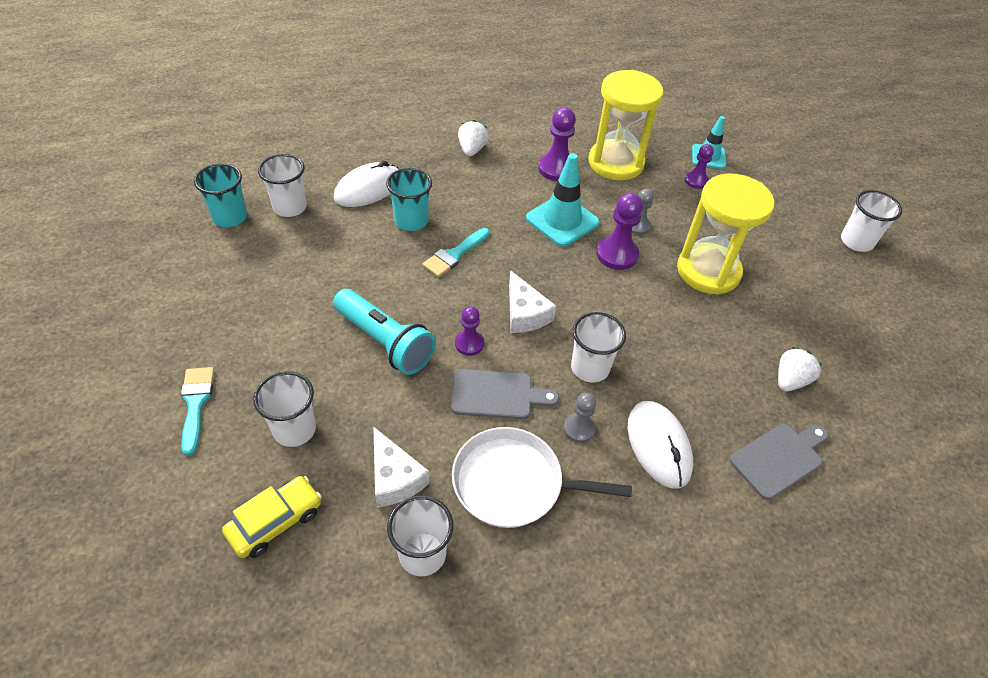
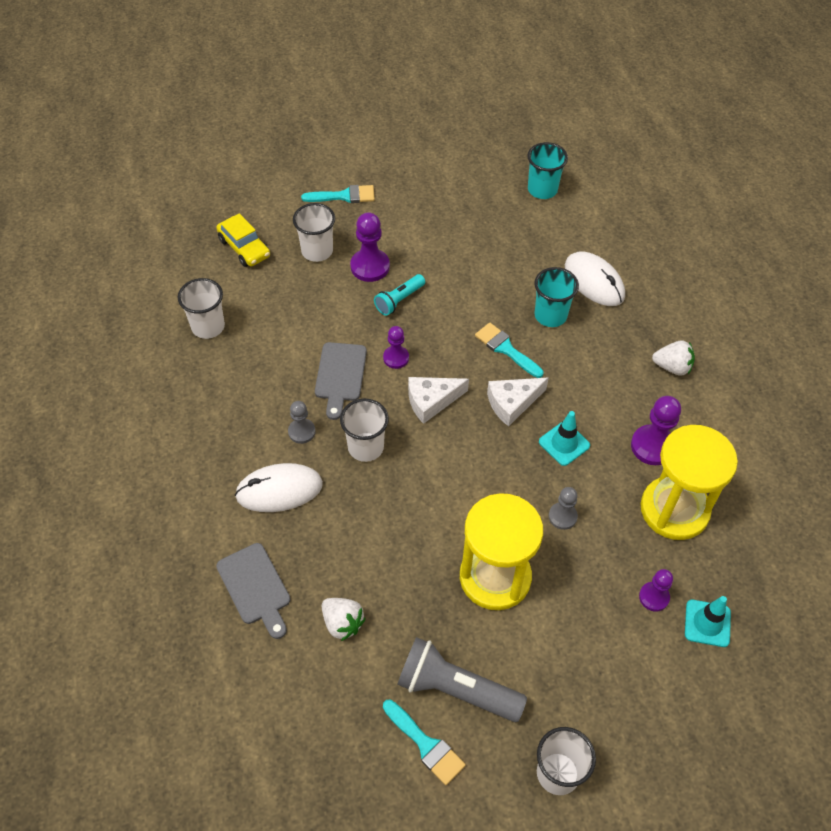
camera: 95 degrees right, 5 degrees up
white cup [258,154,307,217] -> none
turquoise flashlight [333,289,436,375] -> turquoise flashlight [374,274,425,316], size x0.58
white cheese [373,426,430,507] -> white cheese moved to [487,377,549,427]
white pan [452,427,632,528] -> none
turquoise traffic cone [526,153,600,247] -> turquoise traffic cone [539,411,590,466], size x0.64
purple pawn [596,193,643,270] -> purple pawn moved to [350,212,390,282]
none -> turquoise brush [383,700,466,785]
none -> grey flashlight [397,637,527,722]

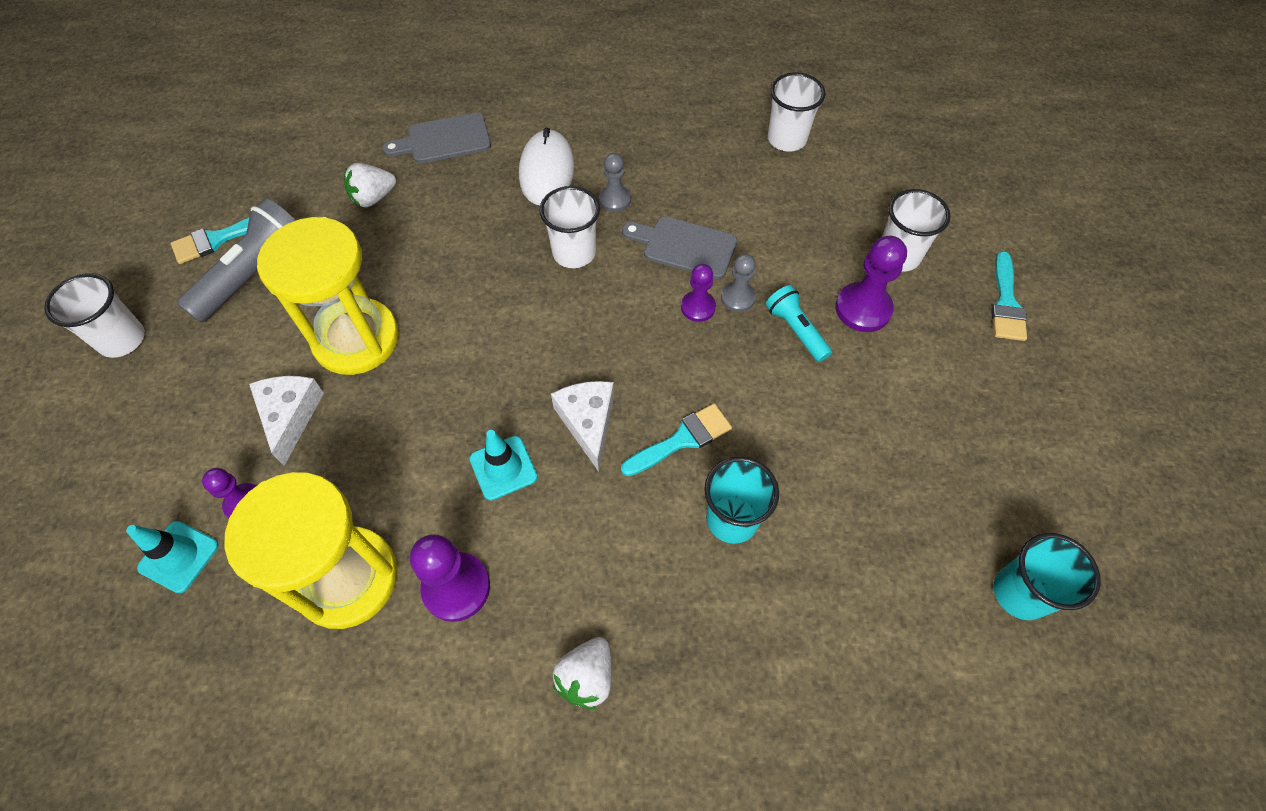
camera: 105 degrees right, 5 degrees up
yellow car [216,213,270,267] -> none
white cheese [408,377,469,424] -> white cheese moved to [249,376,324,466]
grey pawn [549,487,578,530] -> grey pawn moved to [721,254,756,312]
white mouse [565,251,625,306] -> none

